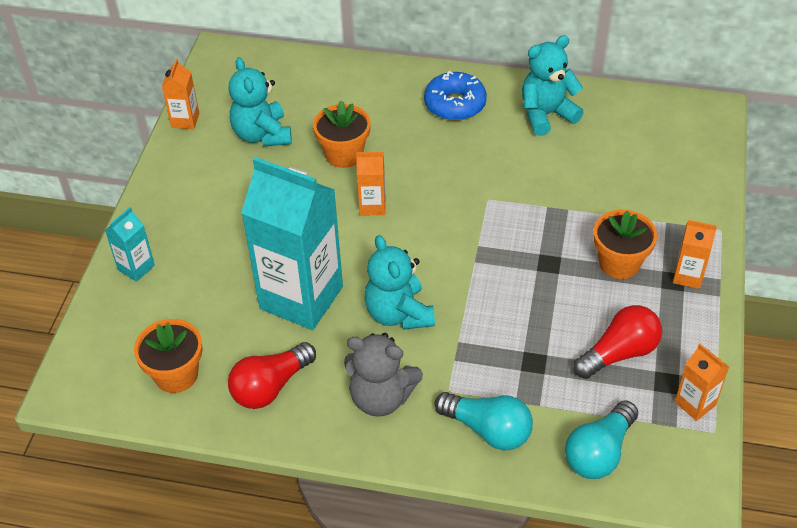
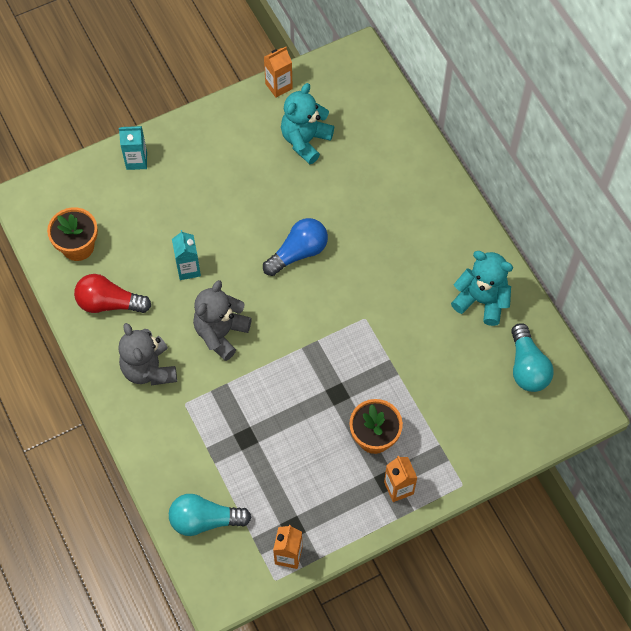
camera: 50 degrees right, 15 degrees up
turquoise carton [241,157,343,330] -> turquoise carton [172,230,201,280], size x0.44
orange flower pot [313,100,371,168] -> none
orange carton [356,152,385,215] -> blue light bulb [263,218,328,276]
turquoise teddy bear [364,235,435,330] -> grey teddy bear [193,280,252,361]
blue donut [424,71,487,121] -> none
turquoise light bulb [435,392,533,450] -> turquoise light bulb moved to [511,323,554,392]
red light bulb [573,305,662,379] -> none

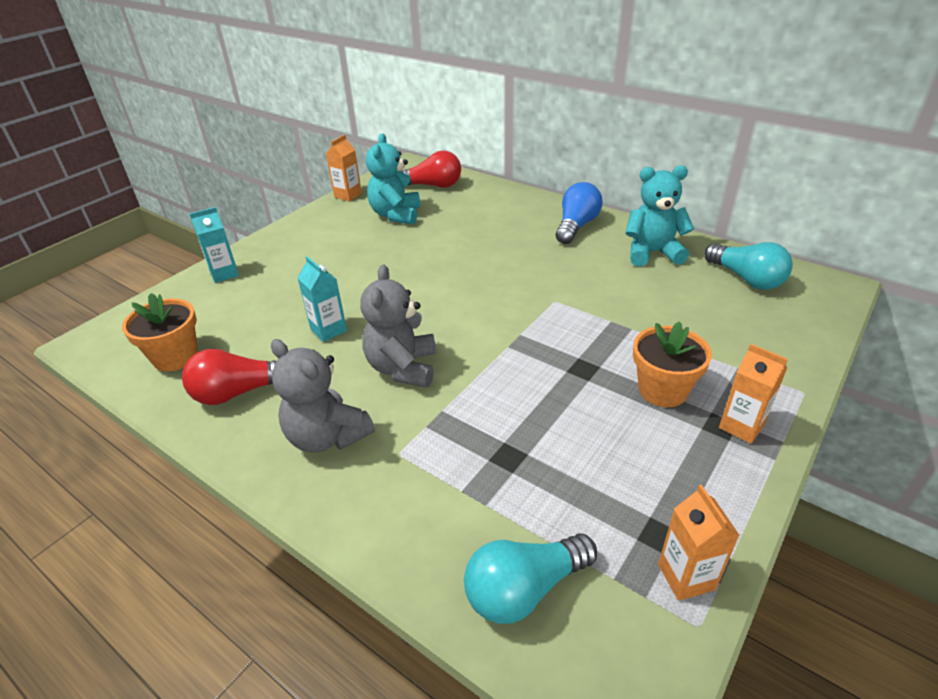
camera: 25 degrees left, 25 degrees down
blue light bulb [263,218,328,276] -> blue light bulb moved to [556,182,603,244]
none -> red light bulb [402,150,461,188]

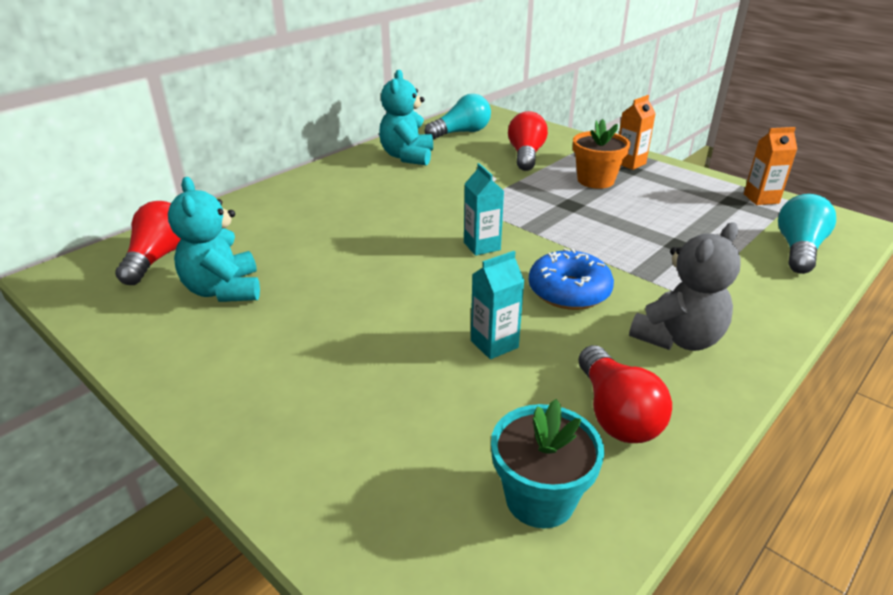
camera: 85 degrees left, 5 degrees down
orange flower pot [122,293,198,372] -> turquoise flower pot [491,399,604,528]
turquoise carton [190,207,239,283] -> turquoise carton moved to [464,163,504,256]
orange carton [326,135,362,201] -> none
grey teddy bear [360,265,436,388] -> blue donut [529,248,614,310]
turquoise teddy bear [366,133,420,224] -> turquoise teddy bear turned 60 degrees clockwise [168,177,260,302]
turquoise light bulb [464,533,597,624] -> turquoise light bulb turned 135 degrees counterclockwise [778,194,836,274]
blue light bulb [556,182,603,244] -> none
none -> red light bulb [508,111,548,171]

